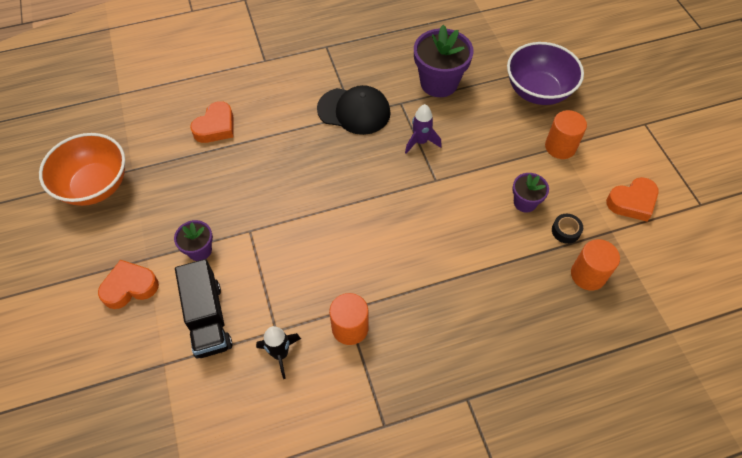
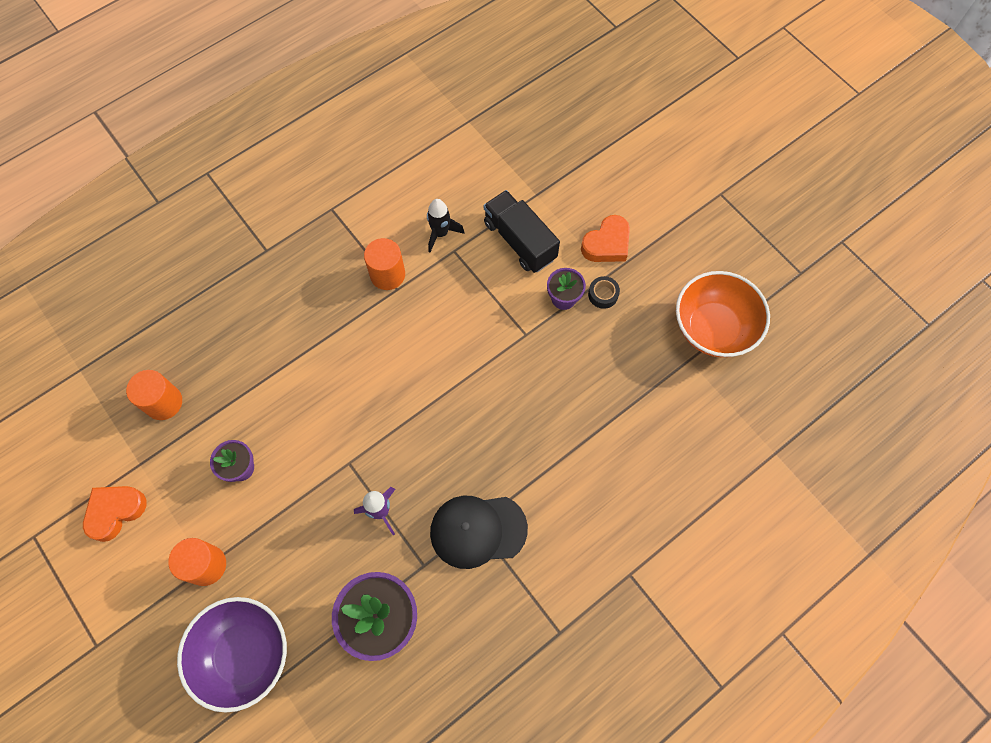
camera: 160 degrees right, 10 degrees up
orange heart [190,101,234,143] -> none
black tape [552,214,583,244] -> black tape moved to [588,276,620,309]

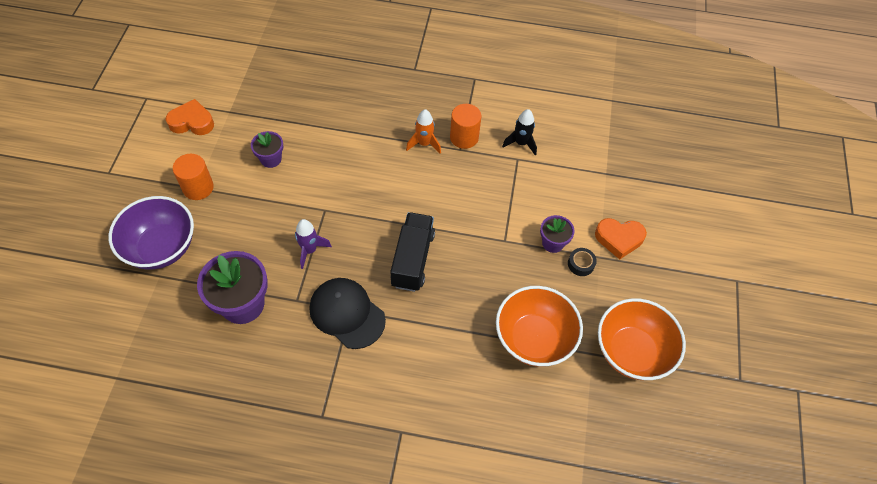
camera: 45 degrees right, 10 degrees down
orange cylinder [126,370,182,420] -> none
black truck [483,190,560,273] -> black truck moved to [390,212,435,292]
none -> orange rocket [406,109,441,154]
none -> orange bowl [496,286,583,367]

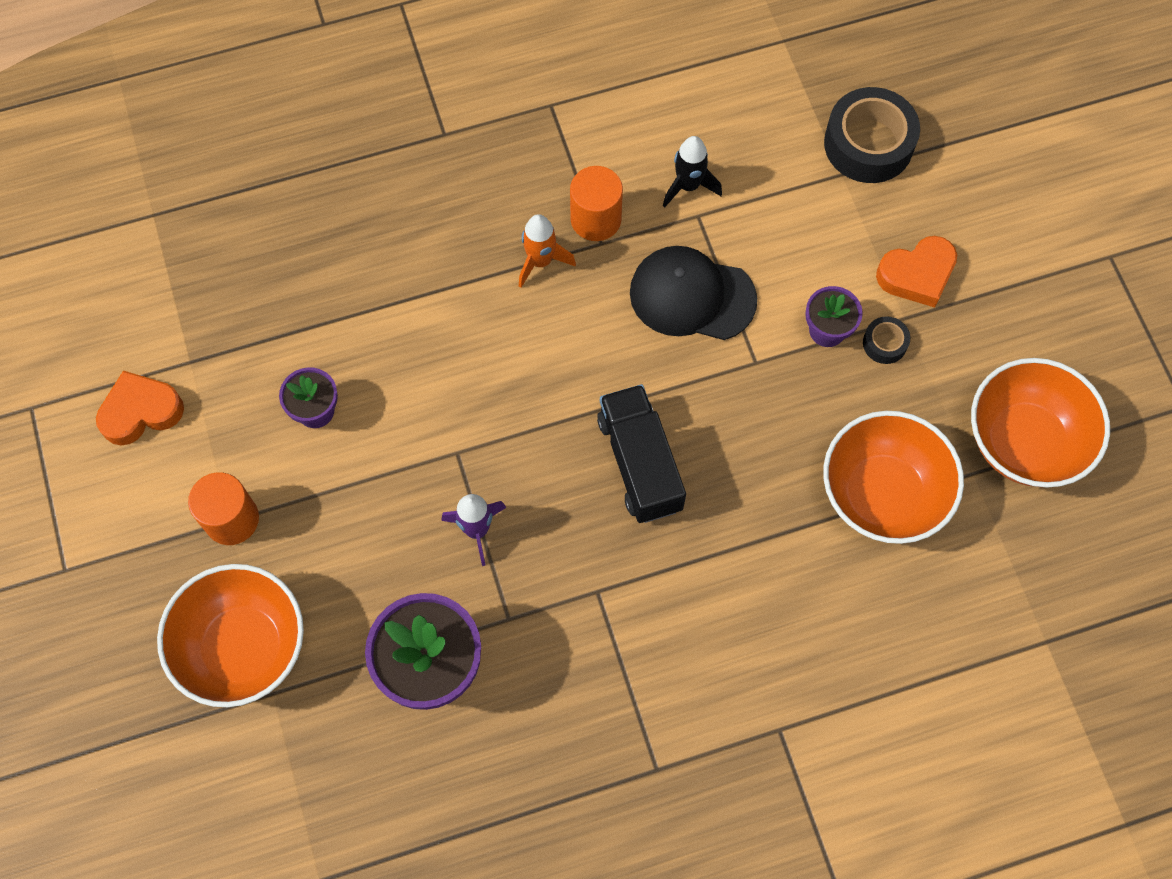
camera: 25 degrees left, 10 degrees up
purple bowl [108,196,194,270] -> orange bowl [157,564,304,707]
black cap [310,278,386,349] -> black cap moved to [630,246,757,340]
none -> black tape [824,87,920,183]

